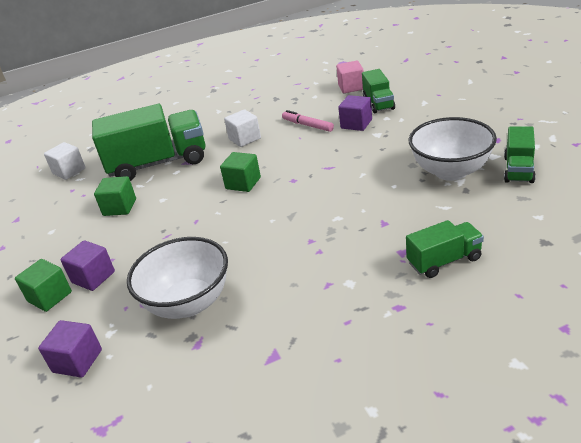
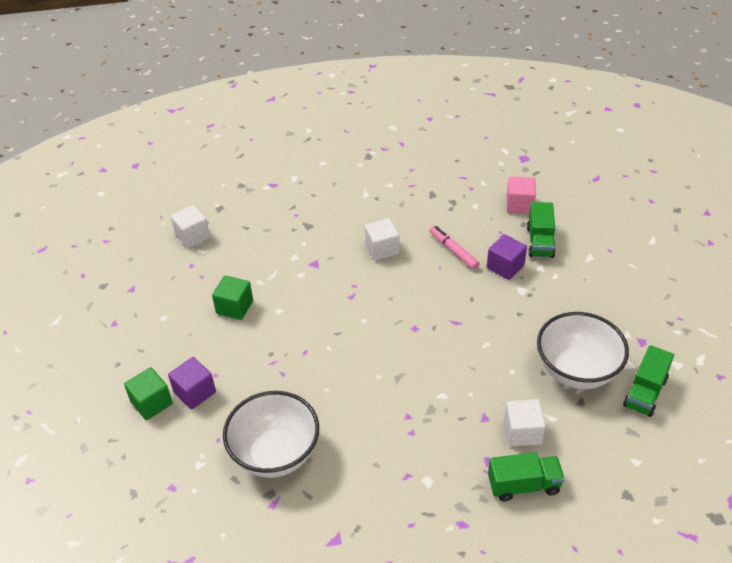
camera: 10 degrees right, 10 degrees up
purple cube [38,320,102,378] -> none
green truck [92,104,205,181] -> none
green cube [220,152,261,192] -> none
none -> white cube [504,399,546,447]

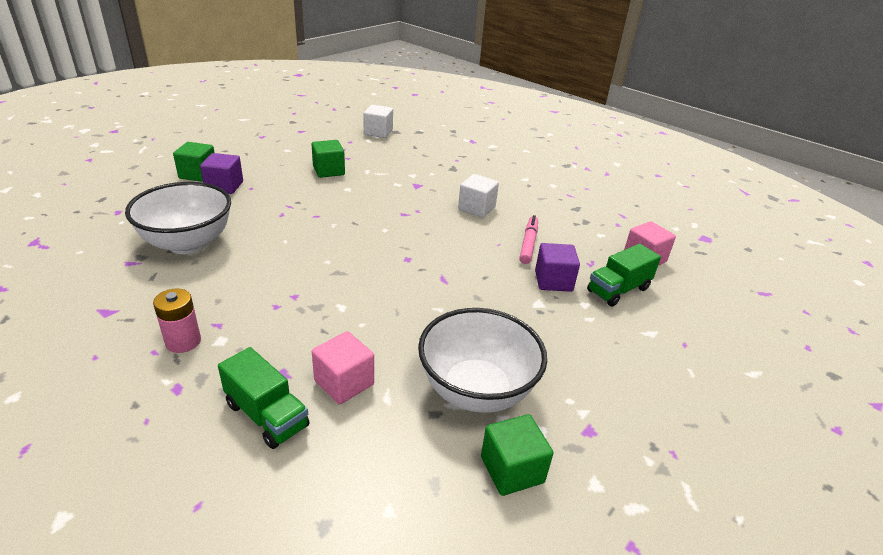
camera: 45 degrees right, 10 degrees down
white cube [504,399,546,447] -> pink cube [312,331,374,405]
green truck [623,345,674,417] -> green cube [481,414,553,496]
none -> pink battery [153,289,201,353]

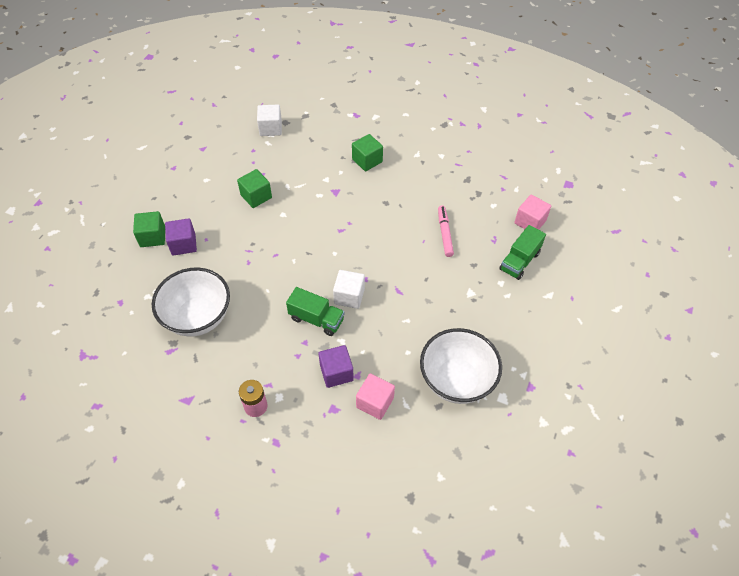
camera: 15 degrees left, 20 degrees up
green truck [218,347,309,449] -> green truck moved to [286,287,345,336]
white cube [458,174,499,218] -> white cube moved to [333,270,365,309]
green cube [481,414,553,496] -> green cube moved to [352,134,383,171]
purple cube [535,243,580,292] -> purple cube moved to [319,345,354,388]

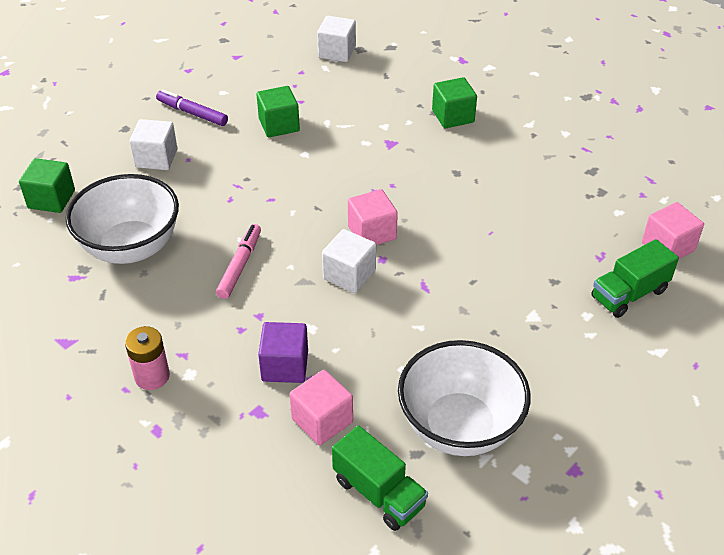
camera: 20 degrees right, 10 degrees down
green cube [133,211,165,247] -> green cube moved to [19,158,75,213]
purple cube [165,218,197,256] -> white cube [129,119,177,170]
green truck [286,287,345,336] -> green truck moved to [332,425,428,531]
pink marker [438,205,454,257] -> pink marker moved to [216,224,261,299]
none -> purple marker [156,89,228,126]
none -> pink cube [348,189,398,245]

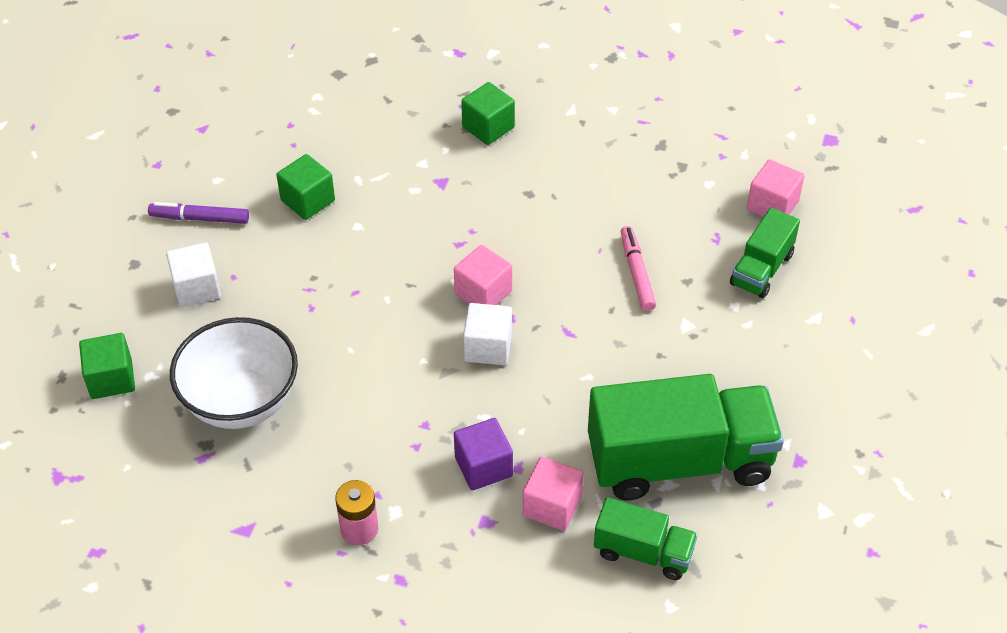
camera: 25 degrees left, 5 degrees up
pink marker [216,224,261,299] -> pink marker moved to [621,226,656,311]
white cube [317,16,356,62] -> none
white bowl [398,340,531,456] -> green truck [588,374,784,500]

